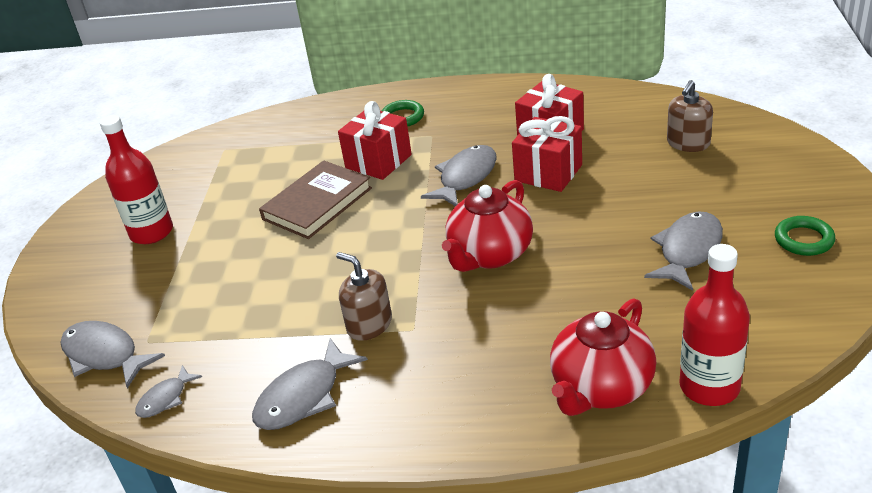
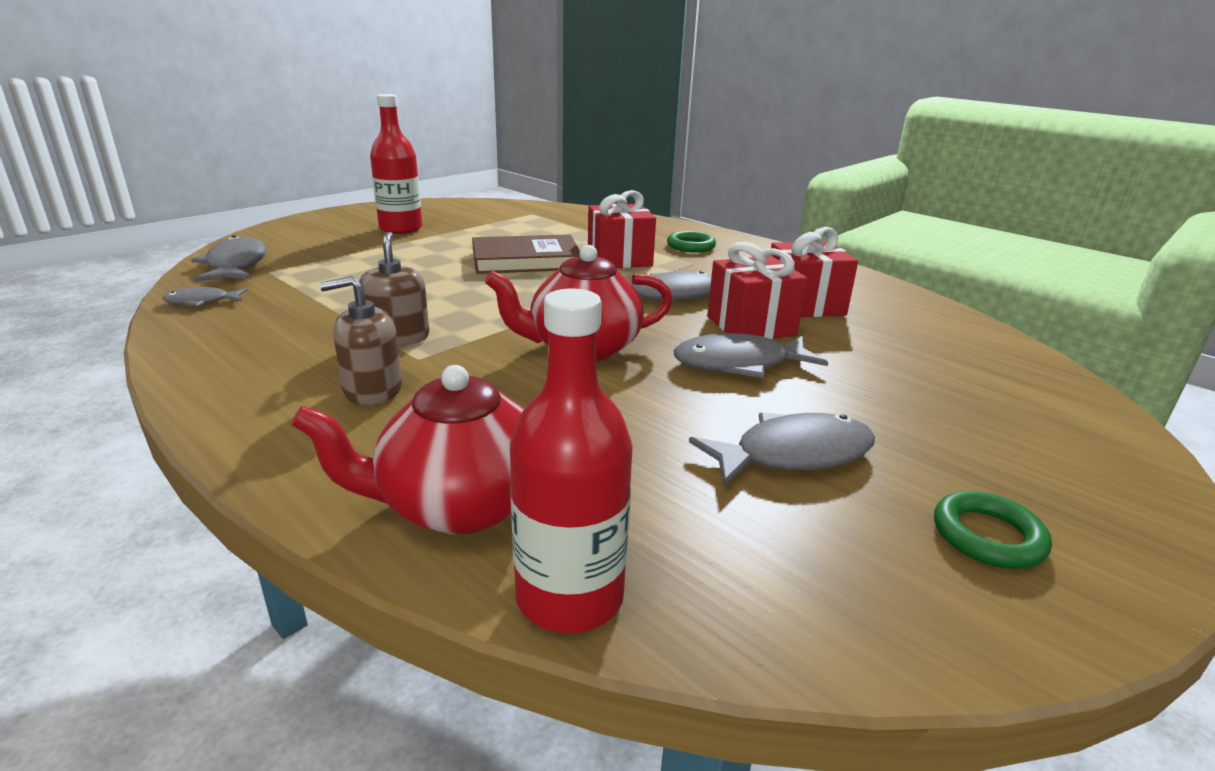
camera: 35 degrees right, 10 degrees down
grey fish [252,338,368,430] -> grey fish moved to [674,333,828,378]
brown soap dispenser [667,80,713,152] -> brown soap dispenser moved to [320,276,402,405]

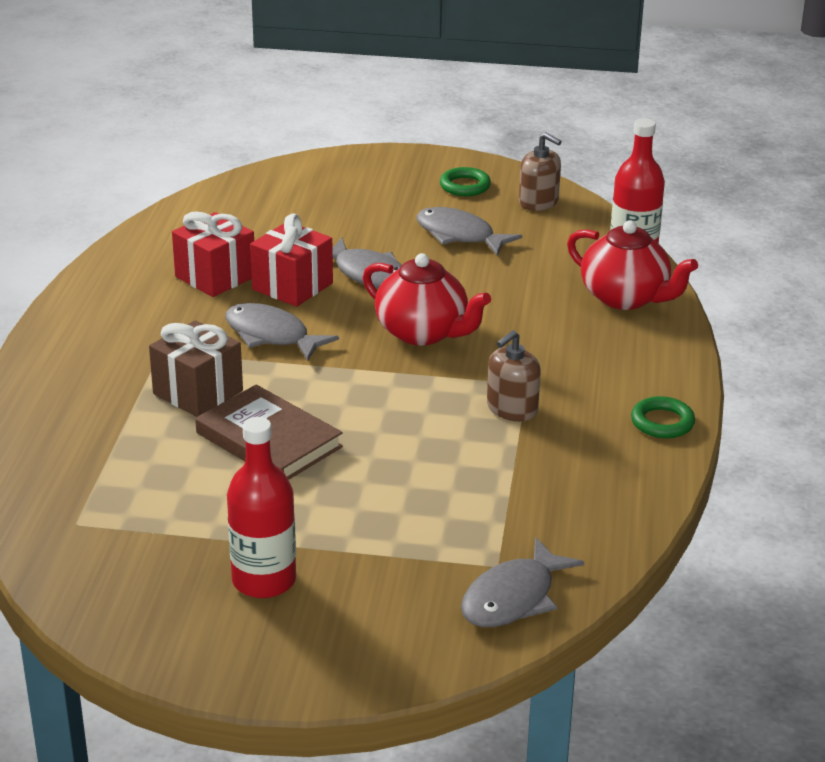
camera: 125 degrees left, 5 degrees up
grey fish [163,287,248,307] -> none
brown soap dispenser [320,276,402,405] -> brown soap dispenser moved to [519,132,562,211]
red gift [588,190,656,268] -> brown gift [149,320,243,417]
green ring [667,231,716,253] -> green ring moved to [631,396,695,438]

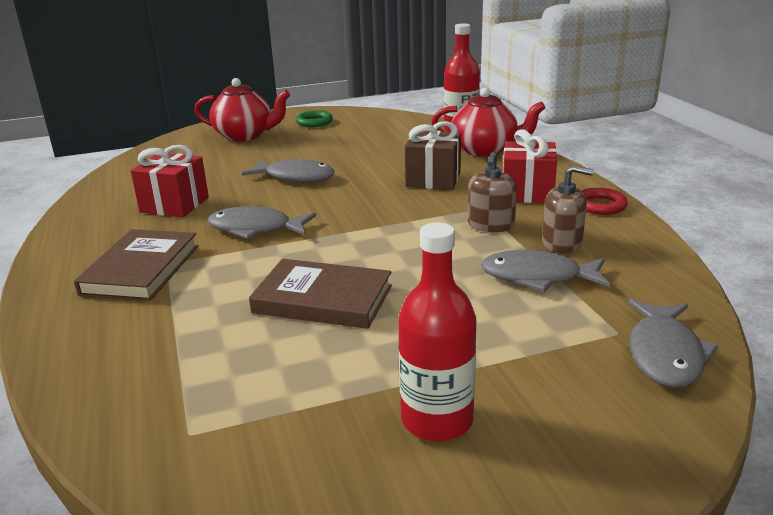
camera: 25 degrees left, 5 degrees down
brown gift [149,320,243,417] -> brown gift moved to [405,121,461,190]
red gift [250,213,333,307] -> red gift moved to [503,130,557,203]
red teapot [363,253,491,345] -> red teapot moved to [194,78,290,141]
grey fish [416,207,522,255] -> grey fish moved to [481,250,610,292]
brown soap dispenser [519,132,562,211] -> brown soap dispenser moved to [542,165,594,253]
green ring [631,396,695,438] -> red ring [582,188,628,215]
none -> brown book [74,229,198,301]

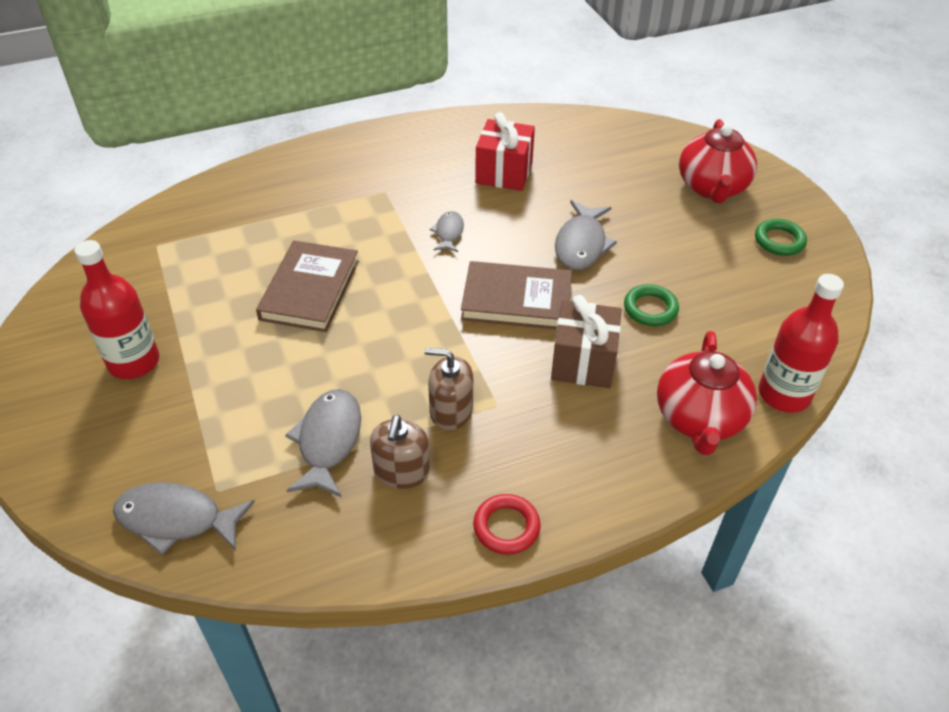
camera: 85 degrees right, 20 degrees up
brown book [74,229,198,301] -> brown book moved to [461,261,572,329]
grey fish [207,206,316,239] -> grey fish [430,211,464,252], size x0.57
red gift [503,130,557,203] -> none
none -> green ring [624,284,679,326]

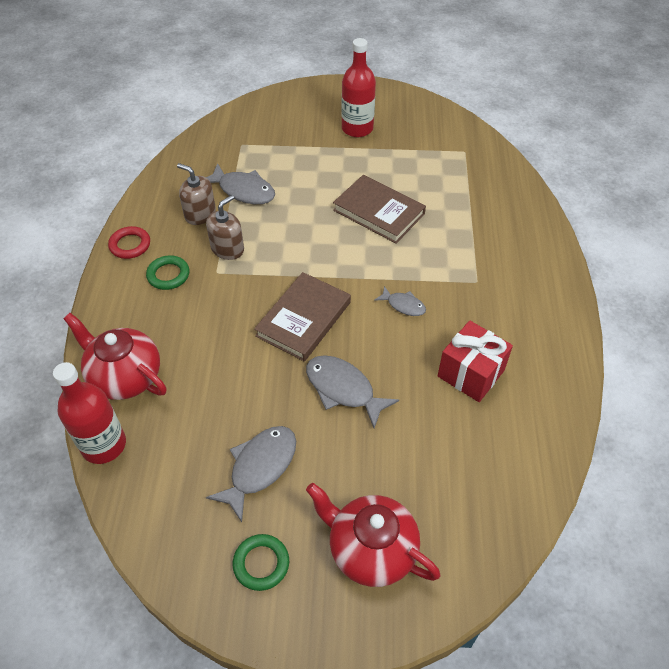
camera: 115 degrees right, 5 degrees up
grey fish [113,482,255,556] -> grey fish moved to [206,426,296,522]
brown gift [551,295,622,388] -> none
green ring [624,284,679,326] -> green ring moved to [146,255,189,290]

